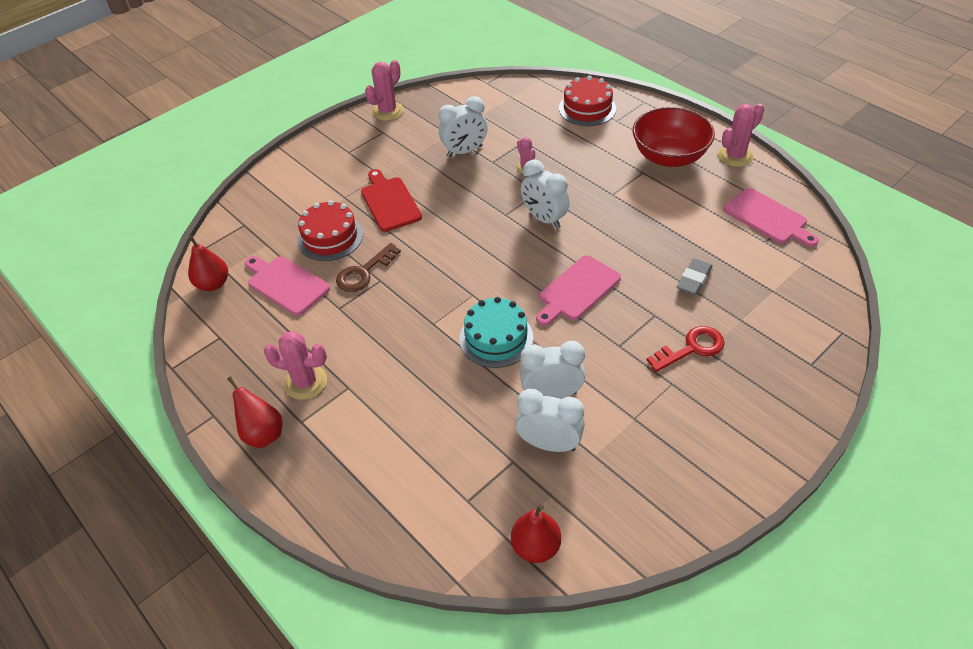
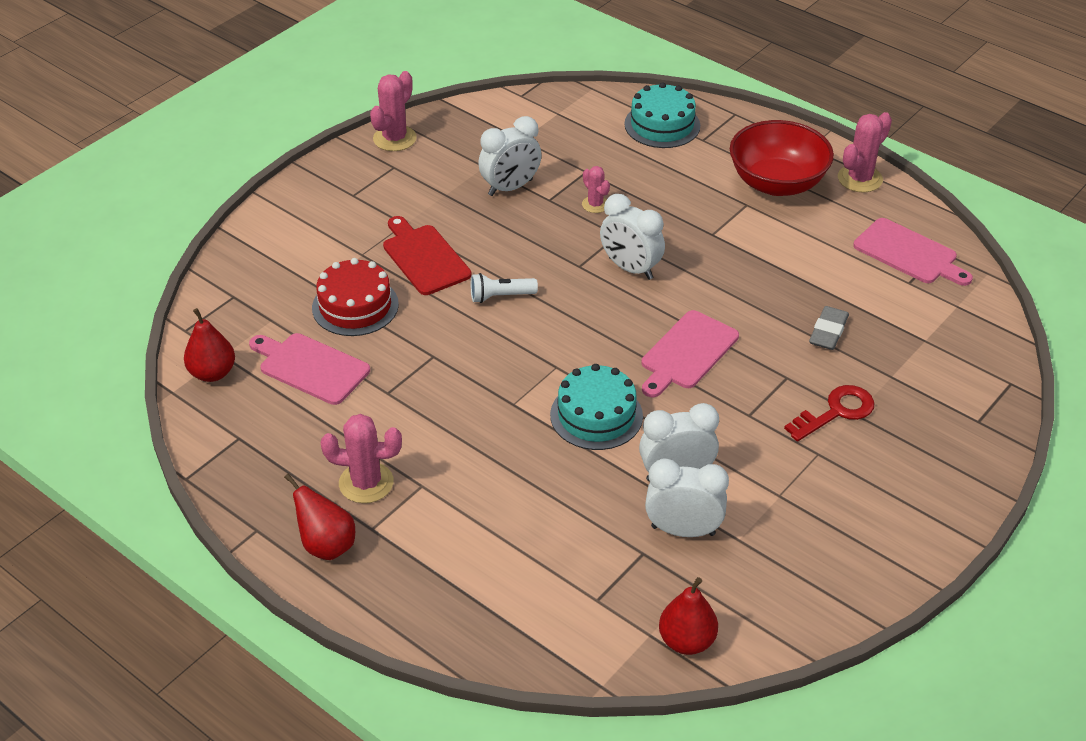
camera: 10 degrees left, 5 degrees down
brown key [336,243,401,292] -> none
red cake [559,76,616,126] -> turquoise cake [624,82,700,148]
none -> white flashlight [471,273,538,303]

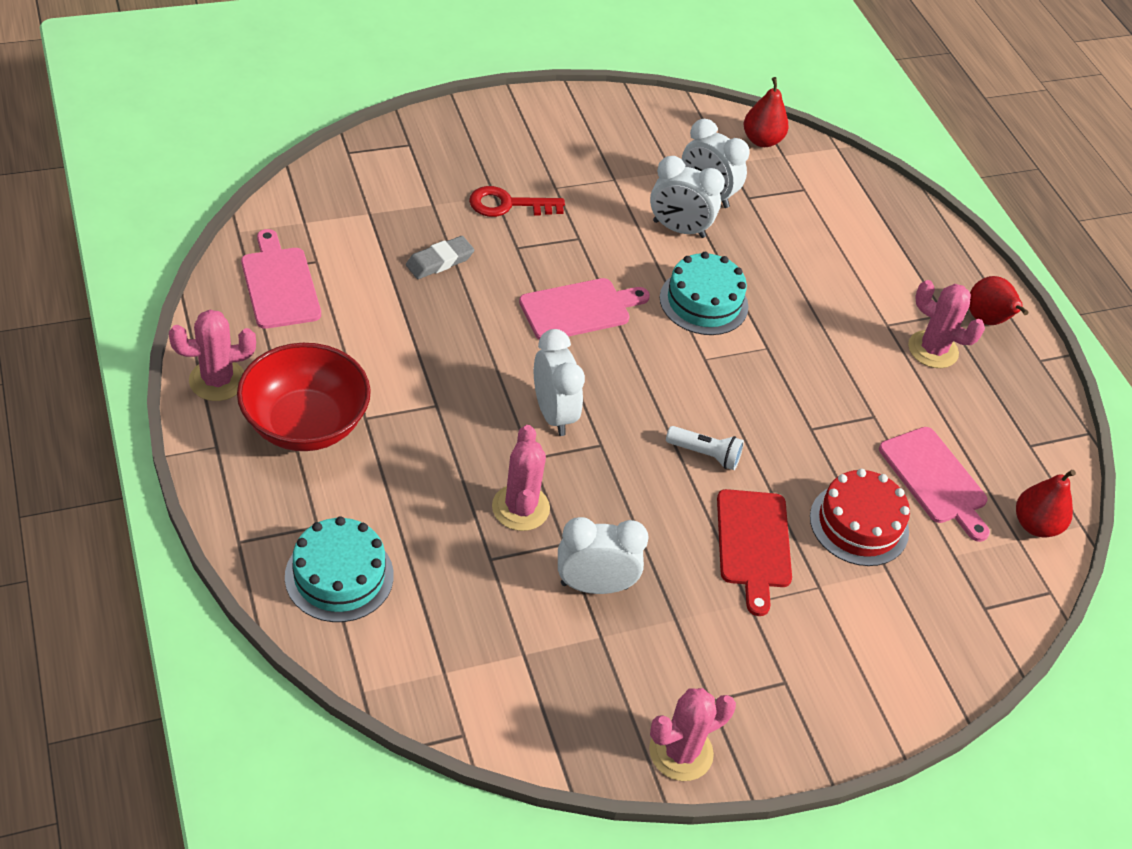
camera: 155 degrees left, 5 degrees up
pink cactus [582,166,610,213] -> pink cactus [492,425,550,531], size x1.67

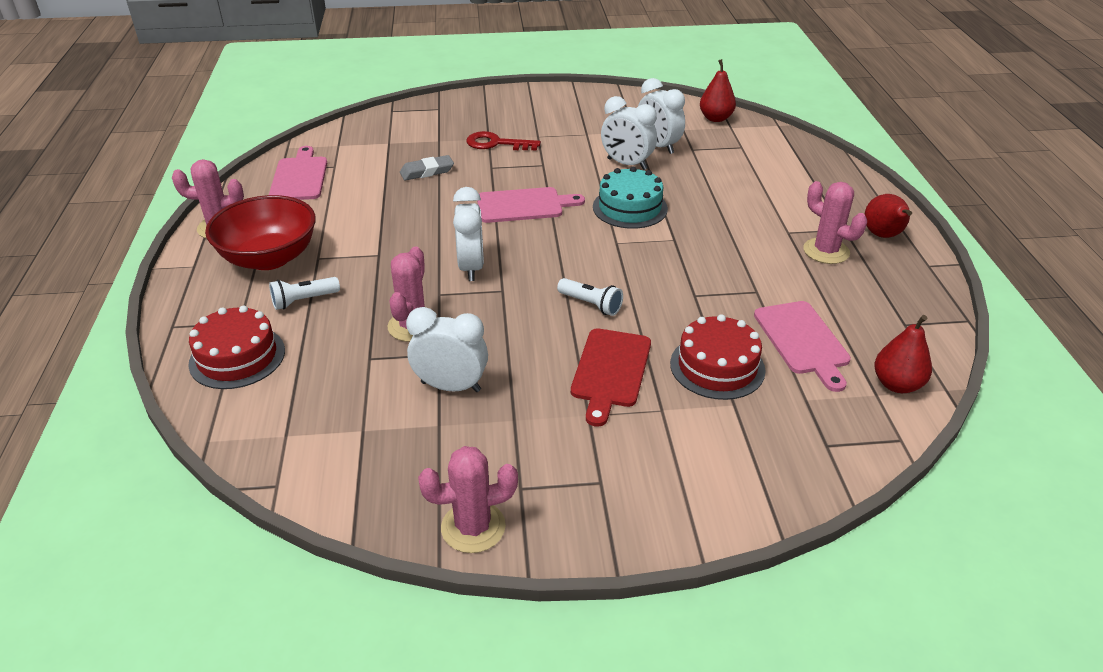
camera: 20 degrees right, 10 degrees down
turquoise cake [285,516,394,622] -> red cake [188,306,285,389]
none -> white flashlight [269,277,340,310]

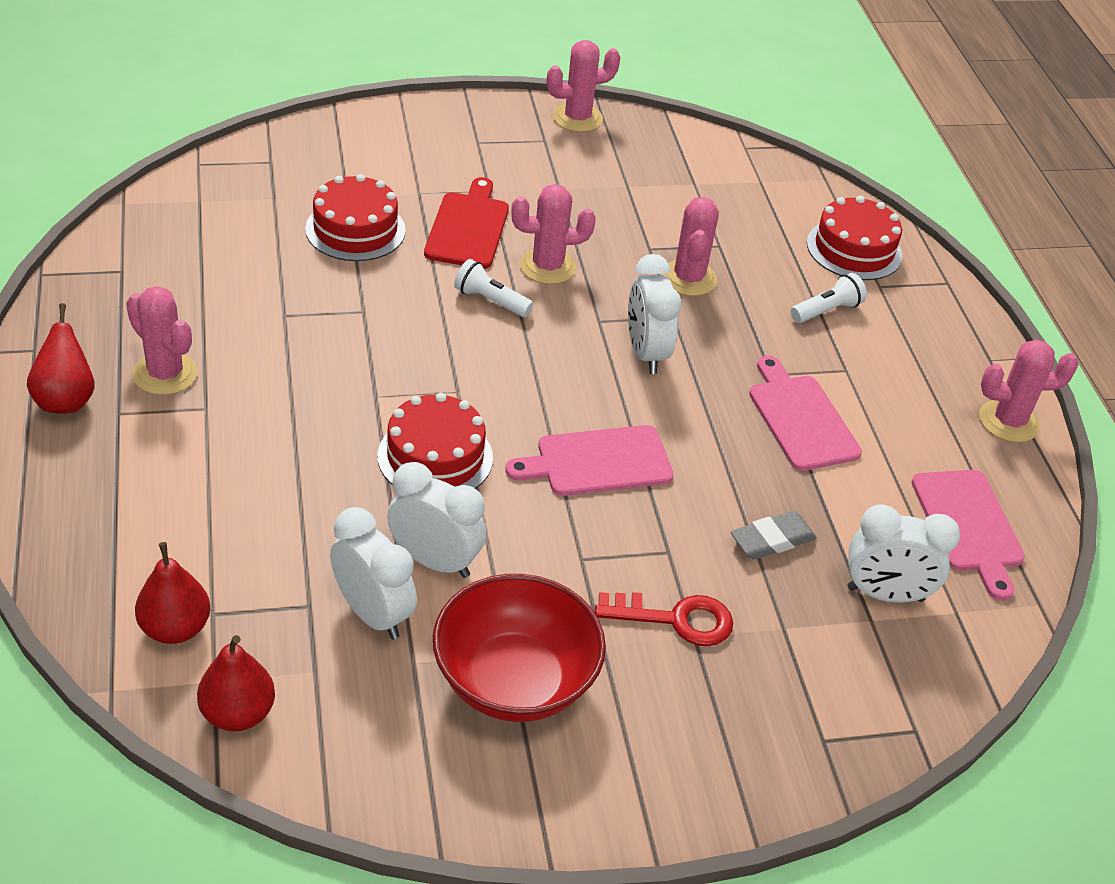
camera: 170 degrees right, 5 degrees up
red bowl [205,195,316,270] -> red bowl moved to [433,574,606,722]
white clock [406,307,488,392] -> white clock moved to [847,504,960,603]
turquoise cake [593,167,668,229] -> red cake [378,393,493,489]
pink cutting board [754,301,851,392] -> pink cutting board moved to [749,356,862,471]
red pear [874,315,932,393] -> red pear moved to [135,542,210,644]
none -> pink cactus [511,184,596,284]

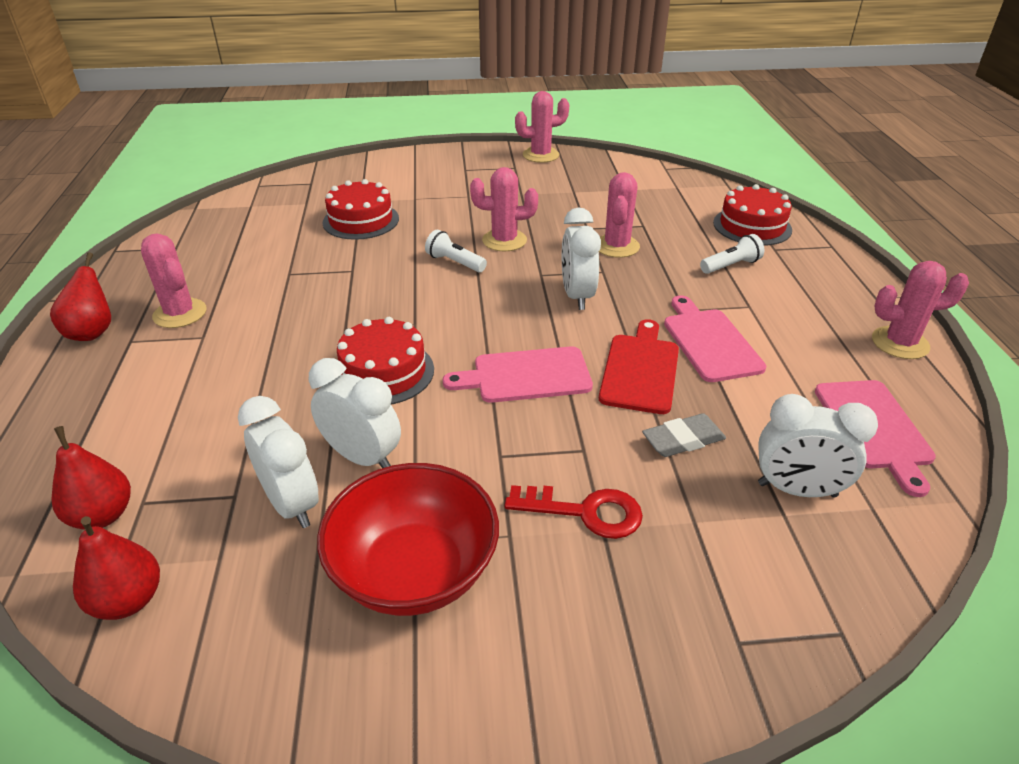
camera: 10 degrees right, 5 degrees down
red cutting board [424,177,509,269] -> red cutting board moved to [599,319,679,414]

